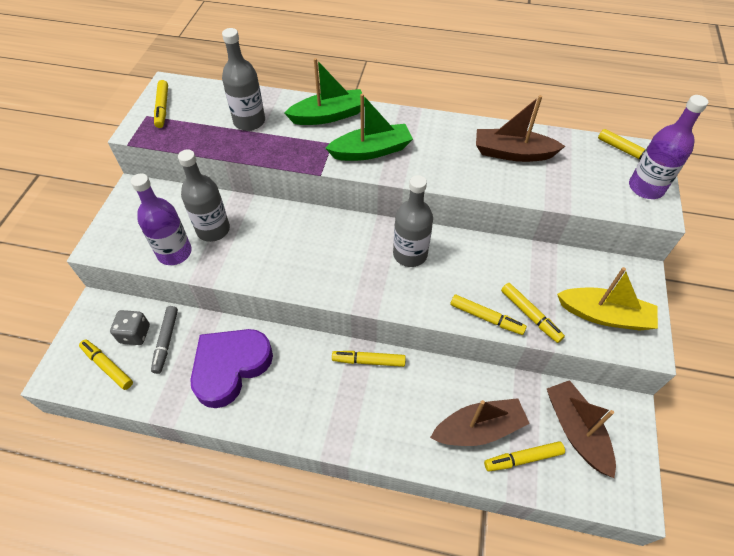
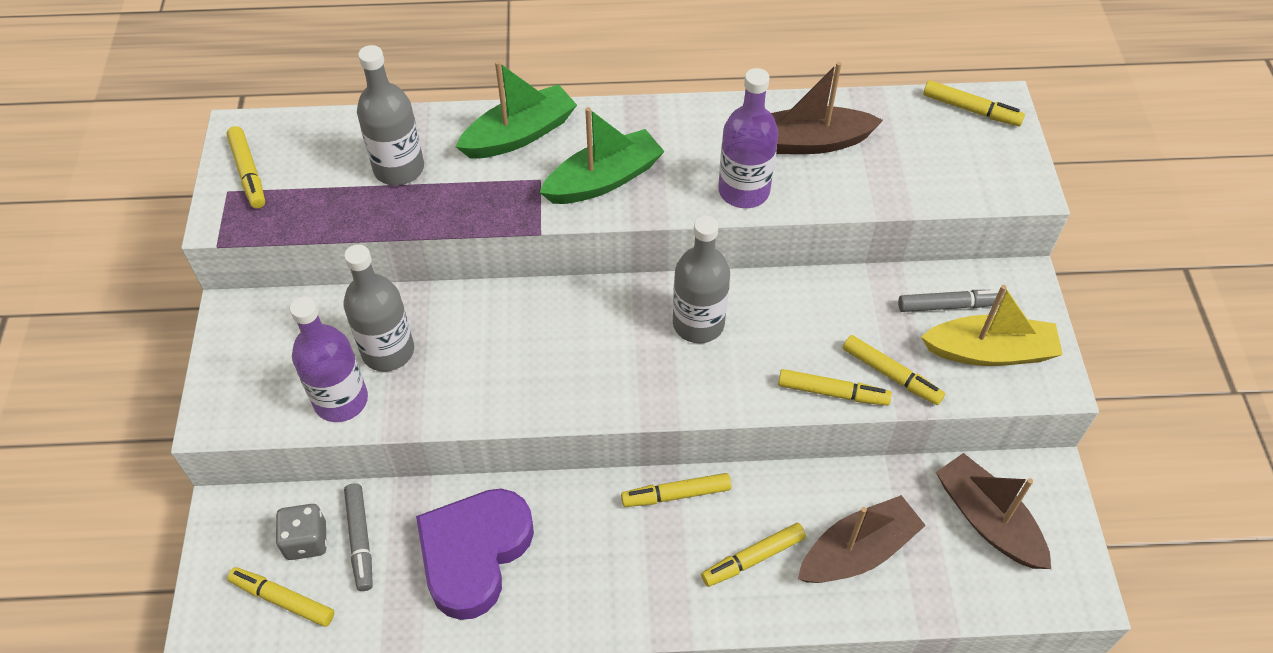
camera: 15 degrees left, 0 degrees up
yellow marker [484,441,565,471] -> yellow marker moved to [701,523,806,587]
purple bottle [629,95,708,199] -> purple bottle moved to [718,68,779,208]
none -> grey marker [898,290,1005,312]

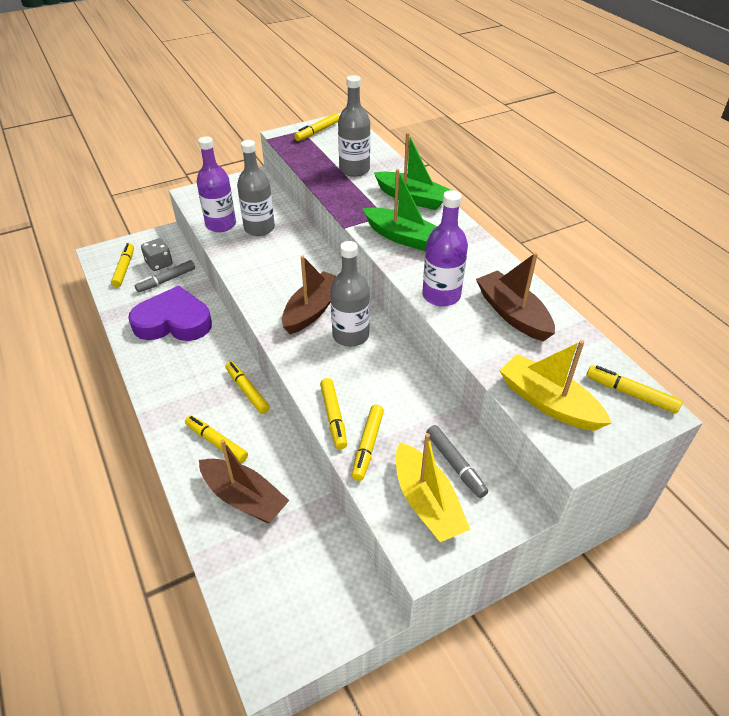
camera: 65 degrees right, 10 degrees down
yellow marker [923,80,1025,126] -> yellow marker turned 120 degrees clockwise [587,366,683,413]
brown boat [936,453,1051,569] -> brown boat moved to [282,255,336,334]
none -> yellow boat [499,340,612,431]

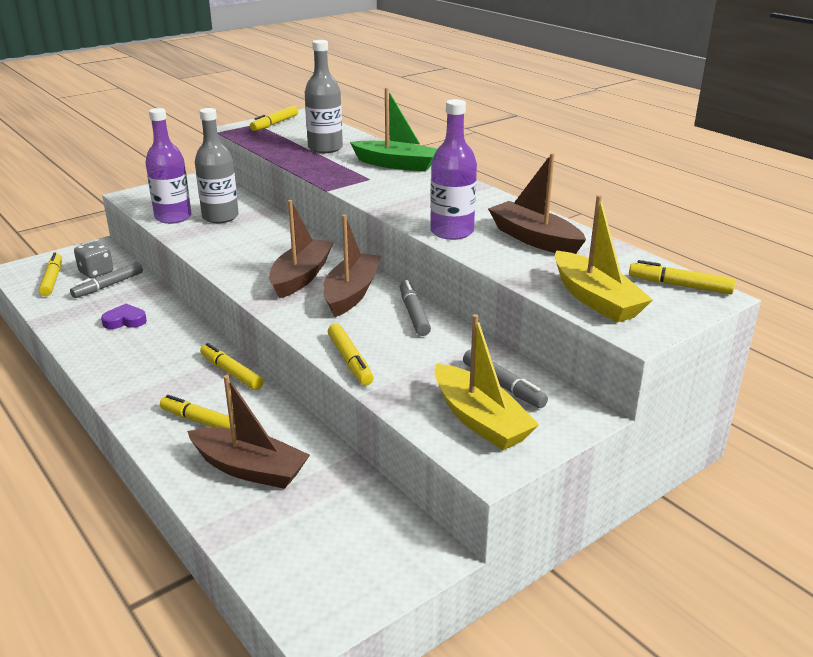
camera: 10 degrees left, 15 degrees down
purple heart [128,286,212,341] -> purple heart [101,304,147,329], size x0.44
grey bottle [330,241,370,347] -> brown boat [323,215,381,317]
yellow marker [352,405,384,481] -> none
green boat [363,169,437,251] -> none
yellow boat [499,340,612,431] -> yellow boat turned 150 degrees counterclockwise [555,195,653,323]
none -> grey marker [400,280,431,336]

